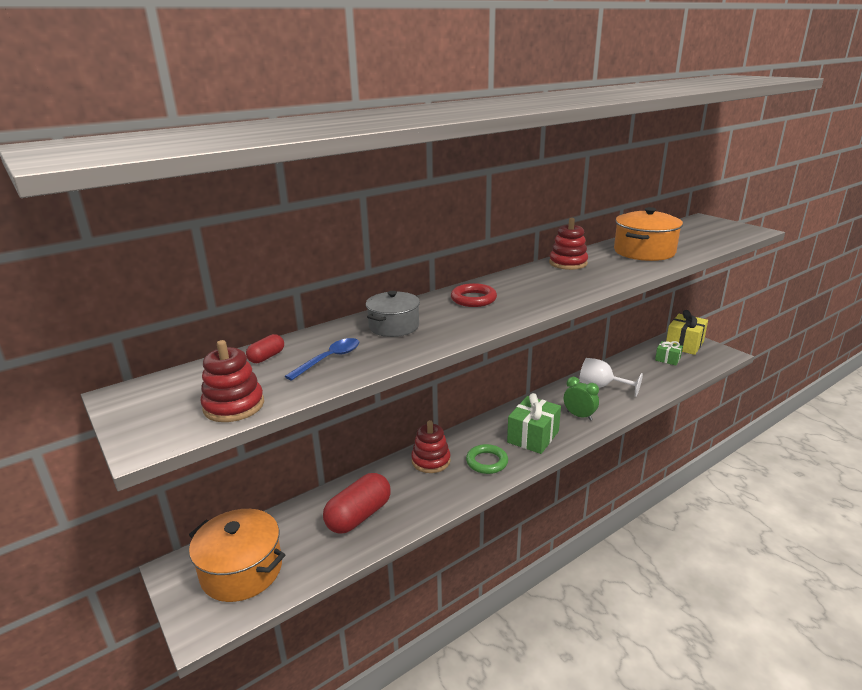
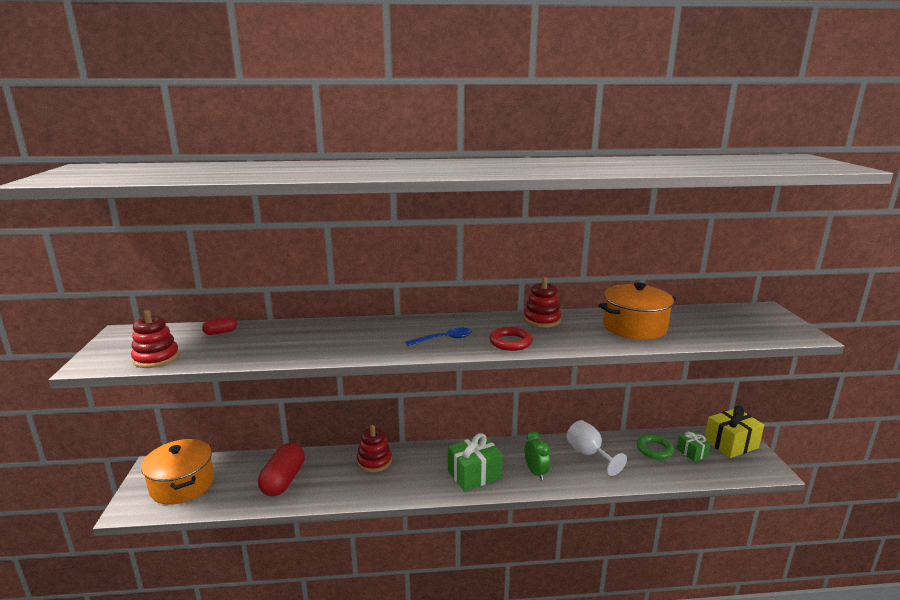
camera: 30 degrees right, 5 degrees down
blue spoon [285,338,360,381] -> blue spoon moved to [405,328,472,346]
red capsule [323,473,391,534] -> red capsule turned 60 degrees counterclockwise [258,443,305,496]
grey pot [366,291,420,337] -> none
red ring [451,283,497,307] -> red ring moved to [489,327,533,351]
green ring [466,444,508,474] -> green ring moved to [636,434,674,459]

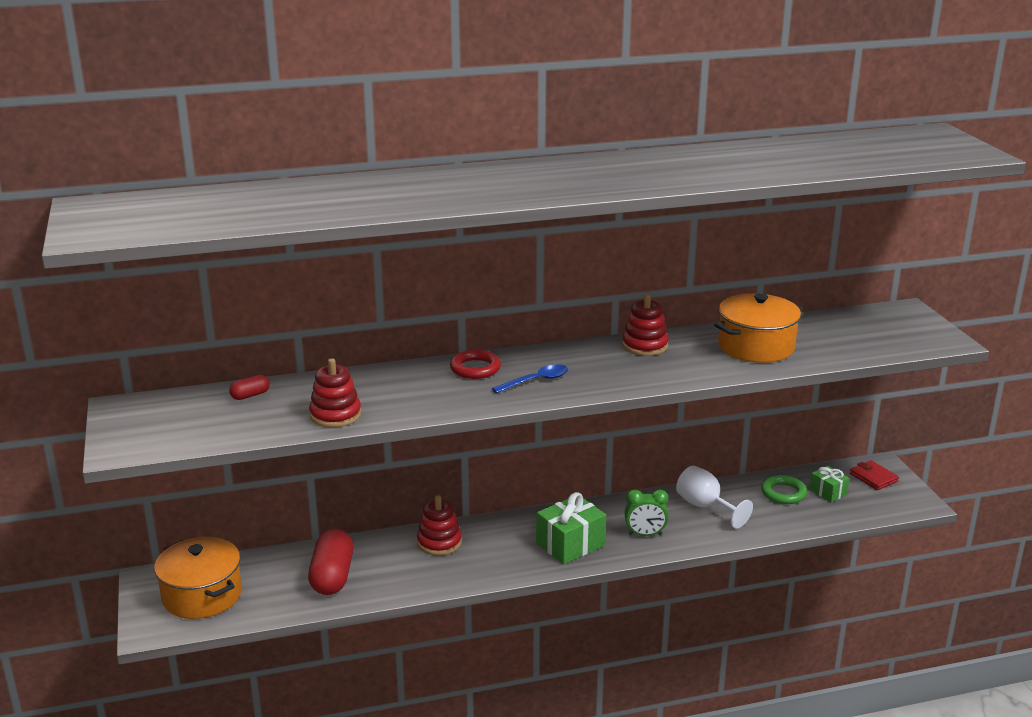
camera: 10 degrees left, 5 degrees up
red stacking toy [131,310,179,368] -> red stacking toy moved to [309,358,361,428]
red ring [489,327,533,351] -> red ring moved to [450,350,501,379]
green clock [524,431,550,481] -> green clock turned 120 degrees clockwise [625,489,669,536]
yellow gift [705,406,764,458] -> red wallet [850,460,899,490]

